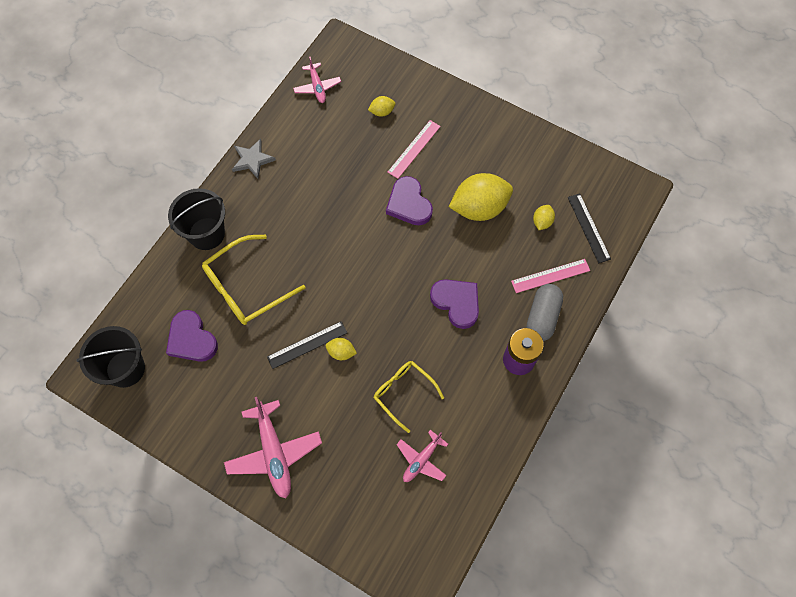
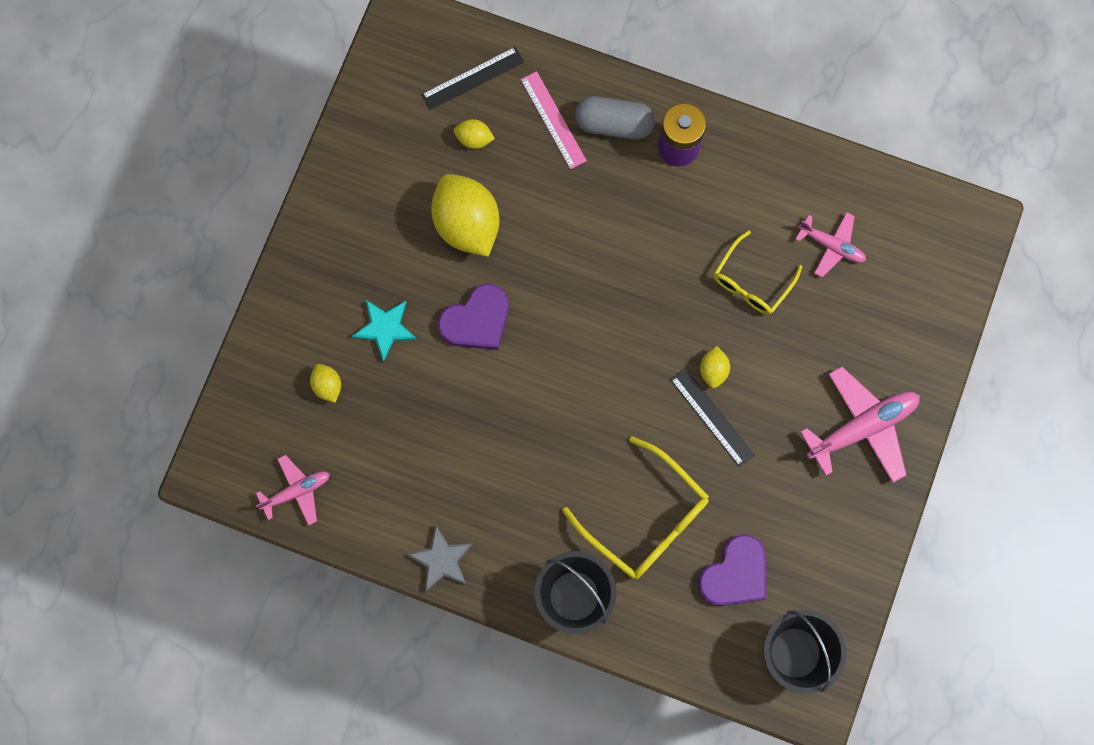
camera: 100 degrees left, 10 degrees up
pink ruler [388,120,441,179] -> turquoise star [351,300,417,362]
purple heart [430,279,479,329] -> none

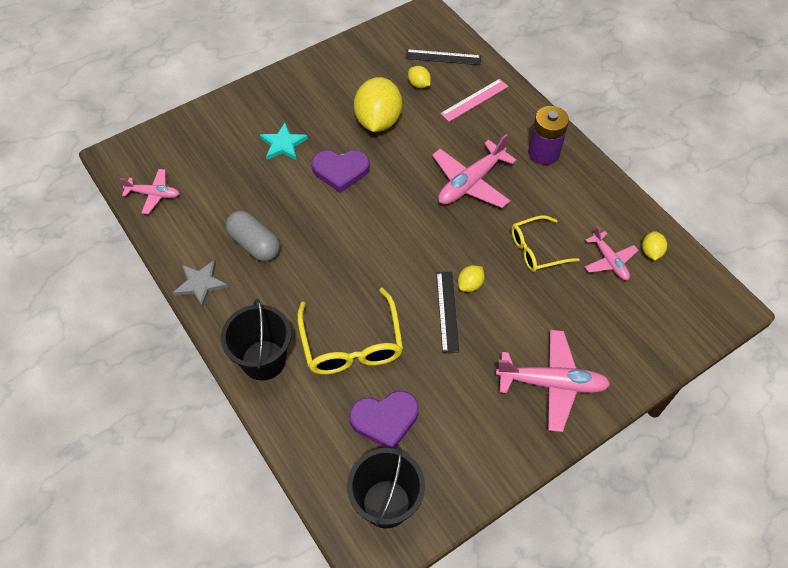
camera: 35 degrees right, 20 degrees down
yellow lemon [310,364,341,403] -> yellow lemon moved to [642,231,667,260]
pink ruler [521,71,587,169] -> pink ruler turned 45 degrees clockwise [440,79,508,122]
grey capsule [575,96,655,140] -> grey capsule moved to [225,211,280,261]
none -> pink plane [432,134,516,208]

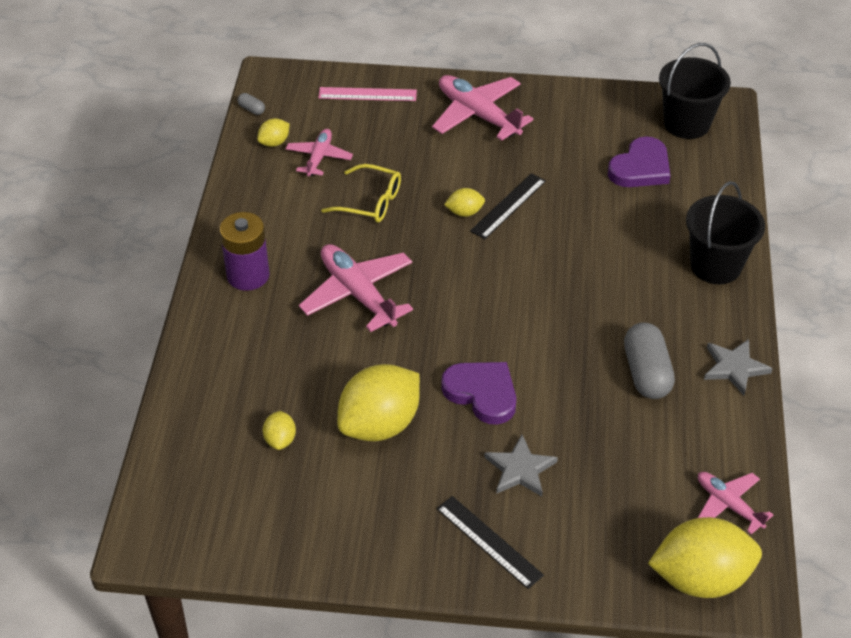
camera: 140 degrees left, 10 degrees down
turquoise star [260,123,308,160] -> grey star [484,435,558,496]
yellow glasses [297,288,403,374] -> none
purple heart [349,391,419,449] -> purple heart turned 105 degrees clockwise [608,136,671,187]
black ruler [405,49,481,65] -> black ruler moved to [437,496,544,589]
pink plane [432,134,516,208] -> pink plane turned 120 degrees counterclockwise [299,244,413,332]
pink ruler [440,79,508,122] -> pink ruler moved to [318,87,417,101]
none -> grey capsule [238,93,265,115]
none -> yellow lemon [648,517,762,598]

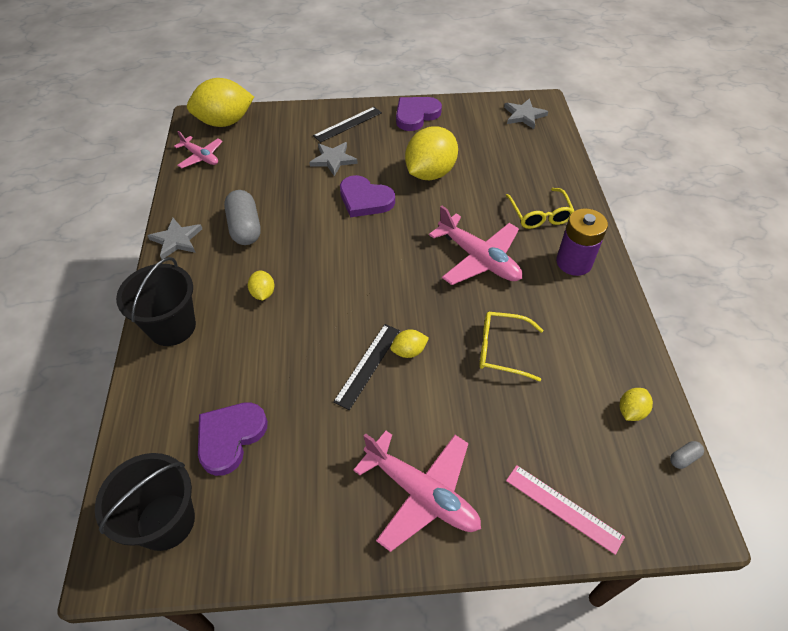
camera: 170 degrees right, 5 degrees up
grey capsule [238,93,265,115] -> grey capsule turned 60 degrees counterclockwise [670,441,704,469]
yellow lemon [263,411,296,450] -> yellow lemon moved to [248,271,274,301]
pink plane [286,129,353,177] -> none
pink ruler [318,87,417,101] -> pink ruler turned 45 degrees clockwise [506,465,625,555]
black ruler [437,496,544,589] -> black ruler turned 75 degrees counterclockwise [313,107,382,143]
none -> purple heart [396,97,442,131]
none -> grey star [504,98,548,129]
none -> yellow glasses [506,188,574,229]

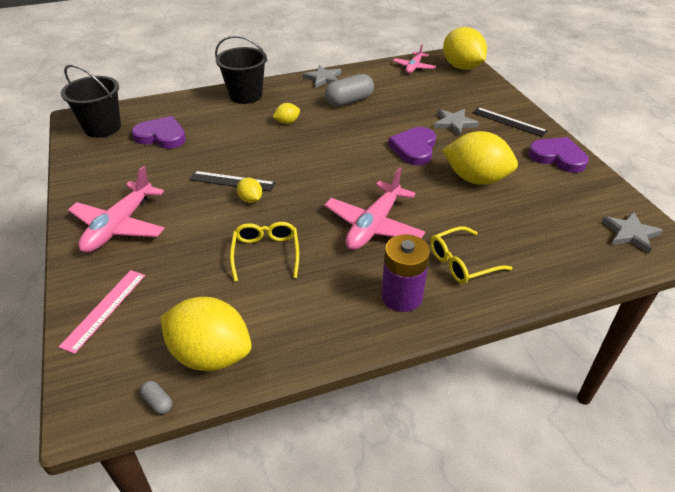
camera: 75 degrees right, 10 degrees down
yellow lemon [620,388,653,421] -> yellow lemon [160,297,252,371], size x2.21

